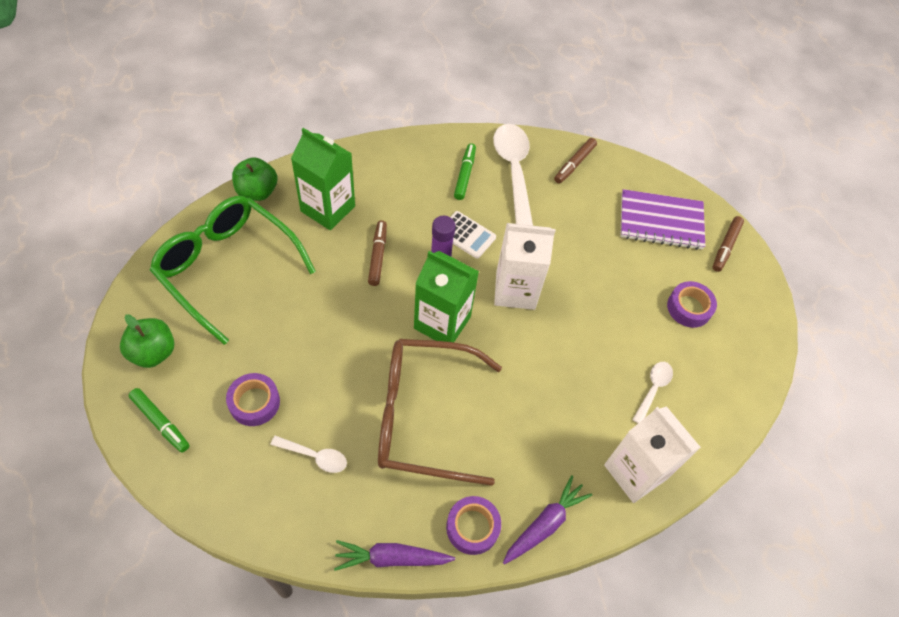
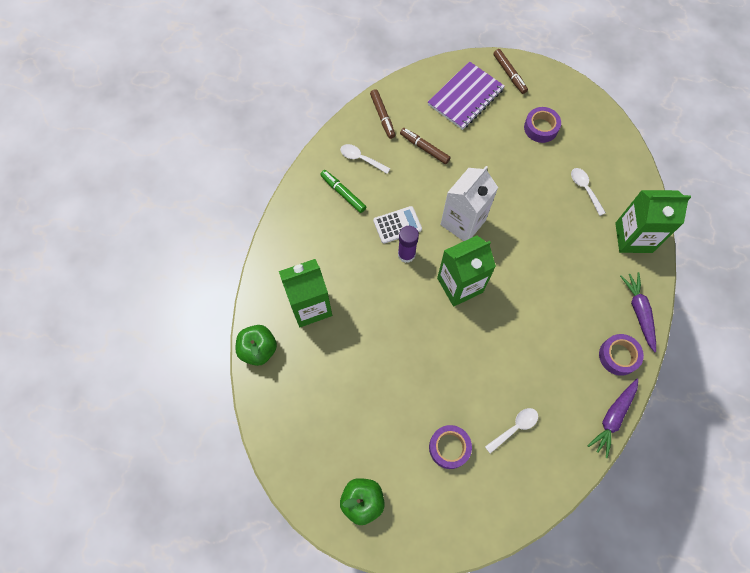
camera: 50 degrees left, 10 degrees up
green marker [128,388,190,453] -> none
green glasses [150,196,316,345] -> none
brown marker [368,221,387,286] -> brown marker moved to [400,128,450,164]
brown glasses [378,339,502,486] -> none
white spoon [493,124,533,226] -> white spoon [340,144,391,174], size x0.51
white carton [604,406,701,503] -> green carton [615,190,691,253]

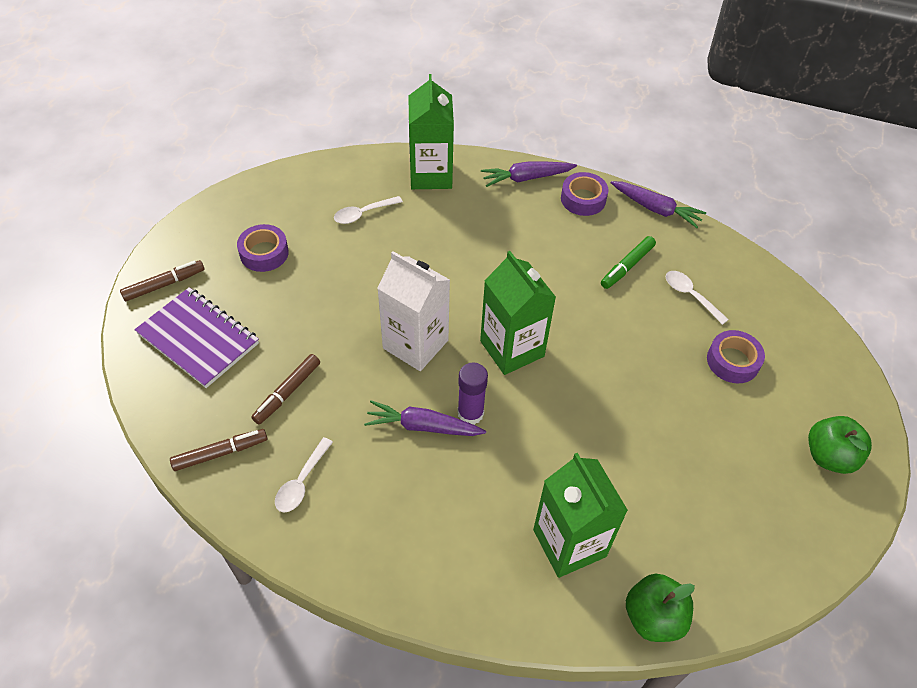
camera: 95 degrees left, 15 degrees down
green marker [320,170,366,213] -> green marker moved to [601,236,656,289]
white calculator [373,206,422,244] -> purple carrot [364,400,486,436]

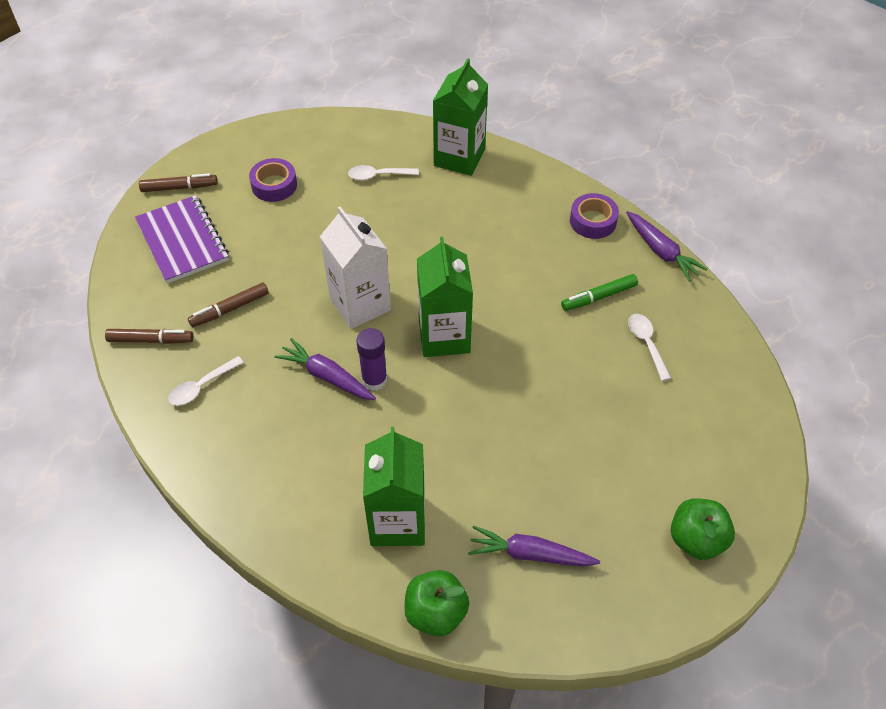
camera: 25 degrees right, 0 degrees up
purple carrot [481,161,577,187] -> purple carrot moved to [468,526,600,567]
purple tape [707,330,765,383] -> none

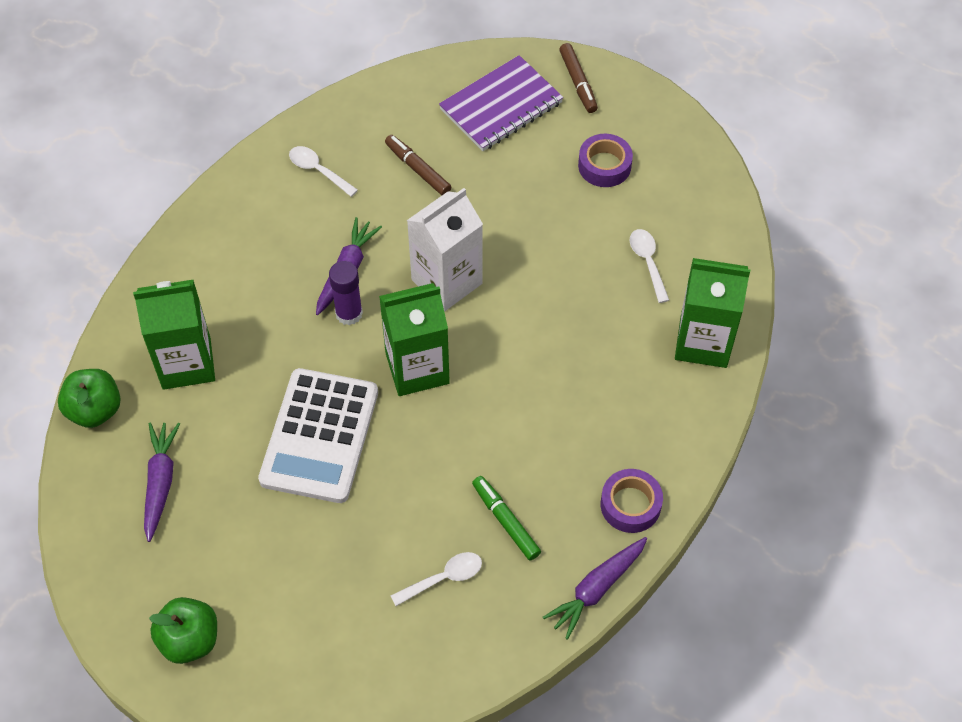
camera: 80 degrees right, 5 degrees up
brown marker [105,329,193,344] -> none
none -> white calculator [258,368,378,503]

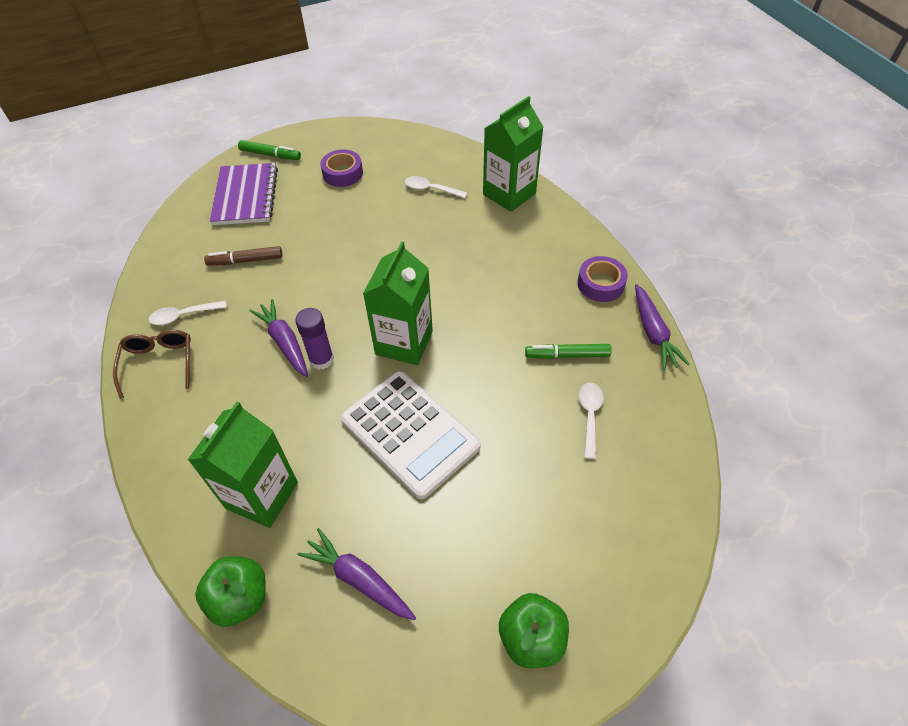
camera: 55 degrees left, 5 degrees down
white carton [407,188,483,311] -> none
brown marker [559,43,598,113] -> green marker [238,140,301,160]
none -> brown glasses [113,330,191,399]

